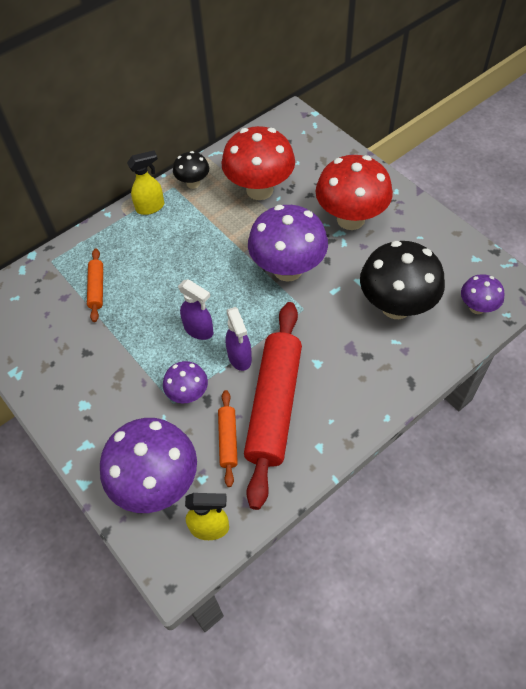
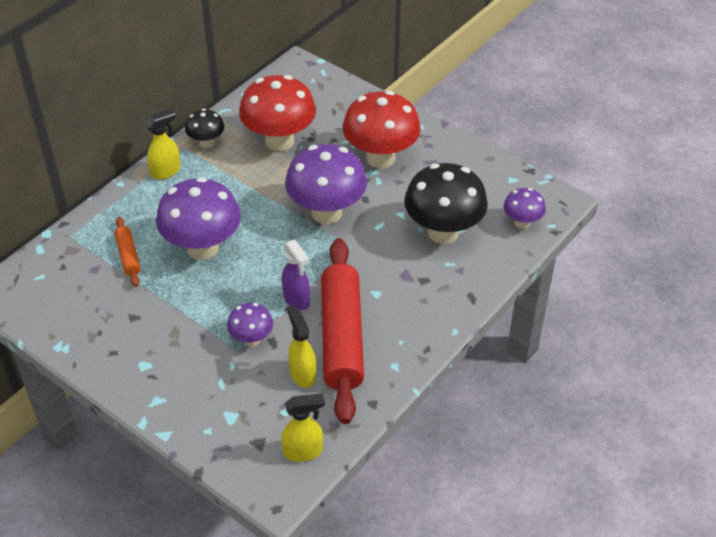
camera: 15 degrees left, 10 degrees down
purple mushroom [100,418,197,513] -> purple mushroom moved to [156,177,241,260]
purple spray bottle [178,279,214,340] -> none
orange rolling pin [218,390,238,487] -> yellow spray bottle [287,306,316,388]

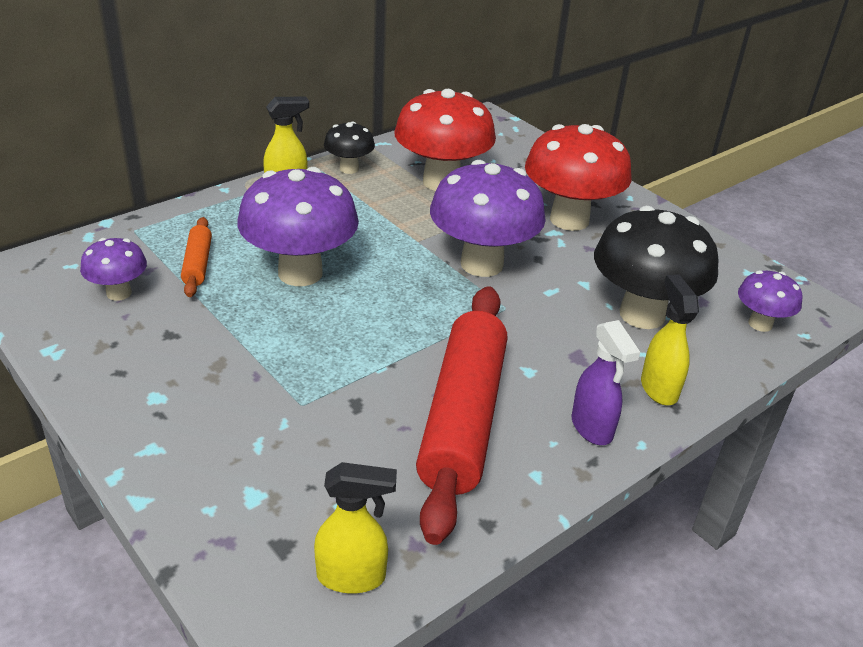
camera: 10 degrees right, 10 degrees down
purple mushroom [227,303,273,347] -> purple mushroom moved to [80,238,147,301]
purple spray bottle [282,239,310,310] -> purple spray bottle moved to [572,320,640,445]
yellow spray bottle [287,306,316,388] -> yellow spray bottle moved to [641,274,699,405]

